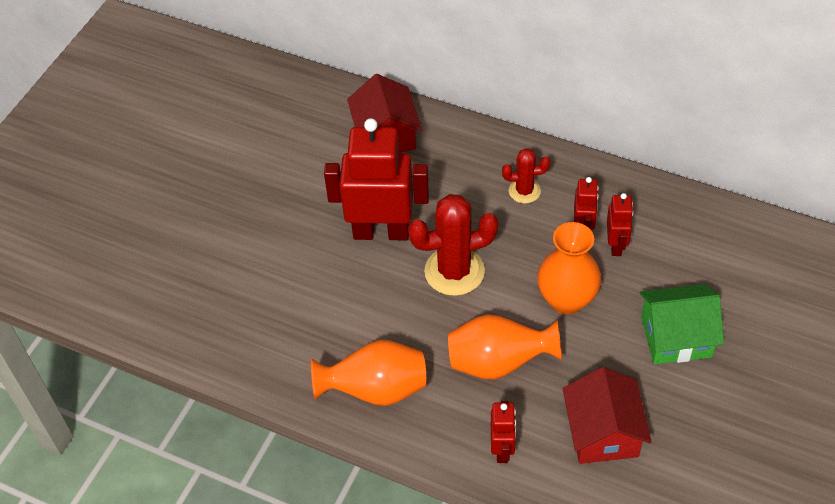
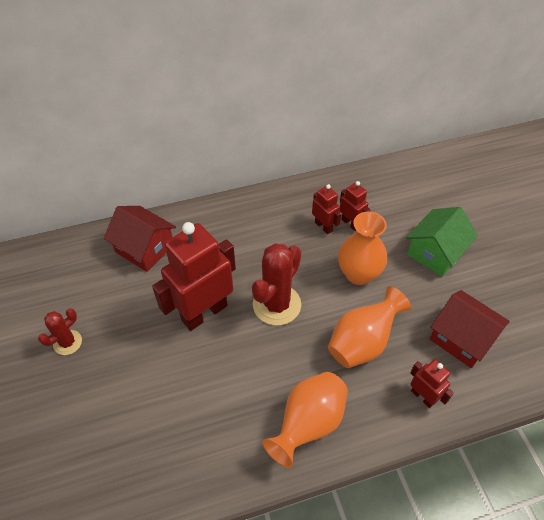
camera: 45 degrees left, 0 degrees up
red cactus [502,148,550,204] -> red cactus moved to [38,308,82,355]

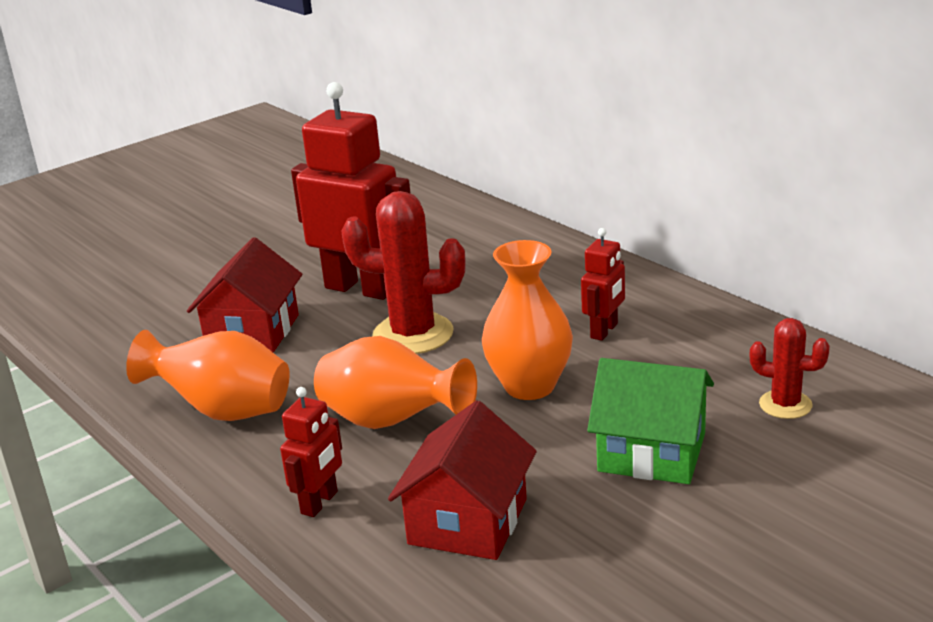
camera: 70 degrees right, 25 degrees down
red cactus [38,308,82,355] -> red cactus moved to [749,318,830,419]
red house [104,206,176,272] -> red house moved to [187,237,302,352]
red robot [339,181,370,231] -> none

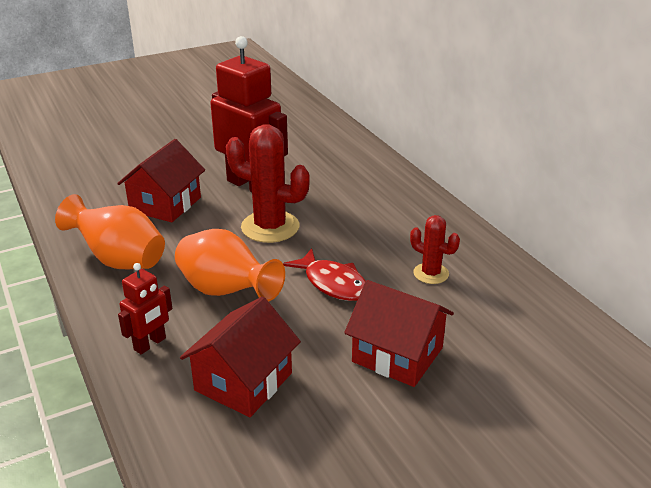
camera: 10 degrees right, 5 degrees up
orange vase [482,240,573,400] -> red fish [283,248,366,301]
red robot [581,228,625,341] -> none
green house [587,358,714,484] -> red house [344,280,454,387]
red cactus [749,318,830,419] -> red cactus moved to [410,215,460,284]

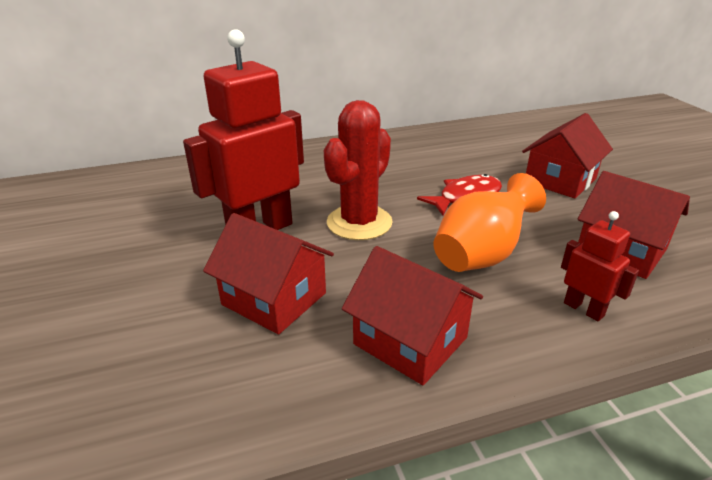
camera: 80 degrees left, 0 degrees up
orange vase [55,194,165,269] -> red house [342,246,483,385]
red cactus [410,215,460,284] -> none

